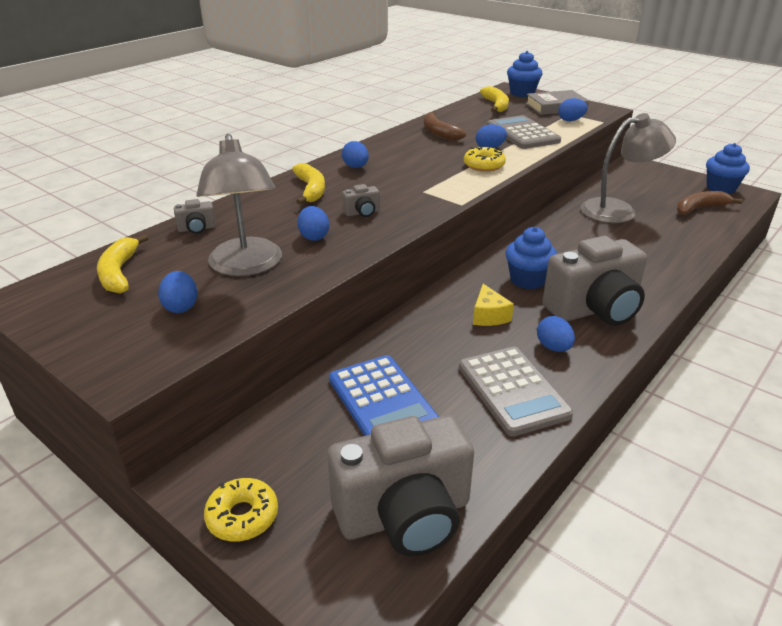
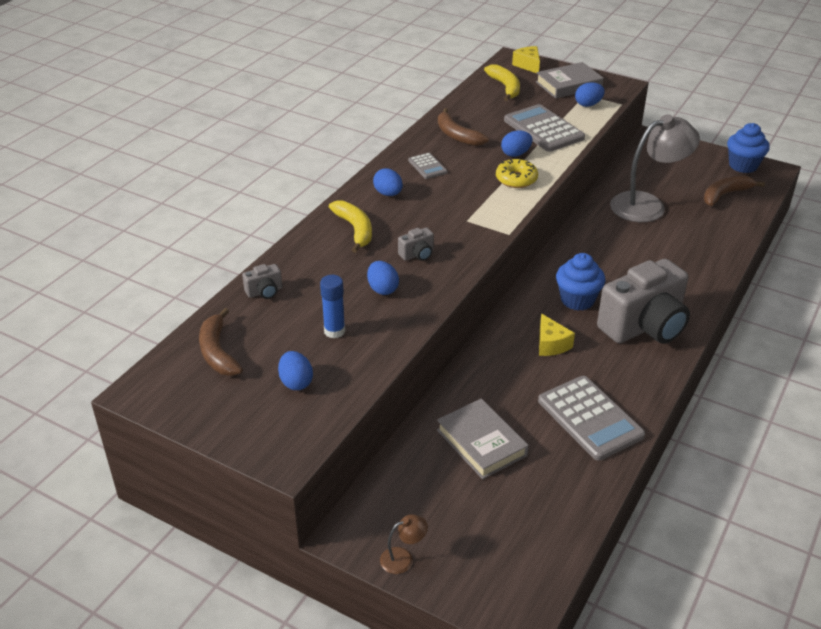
camera: 10 degrees left, 5 degrees up
yellow banana [97,234,148,294] -> brown banana [199,308,243,376]
grey lamp [196,134,282,276] -> blue glue stick [320,275,345,338]
yellow donut [204,478,278,542] -> brown lamp [380,514,428,574]
grey camera [327,415,474,556] -> none
blue calculator [329,355,439,436] -> grey book [437,399,529,479]
blue cupcake [507,51,542,97] -> yellow cheese [512,46,540,73]
blue egg [537,316,575,352] -> none
none -> grey calculator [408,153,447,179]

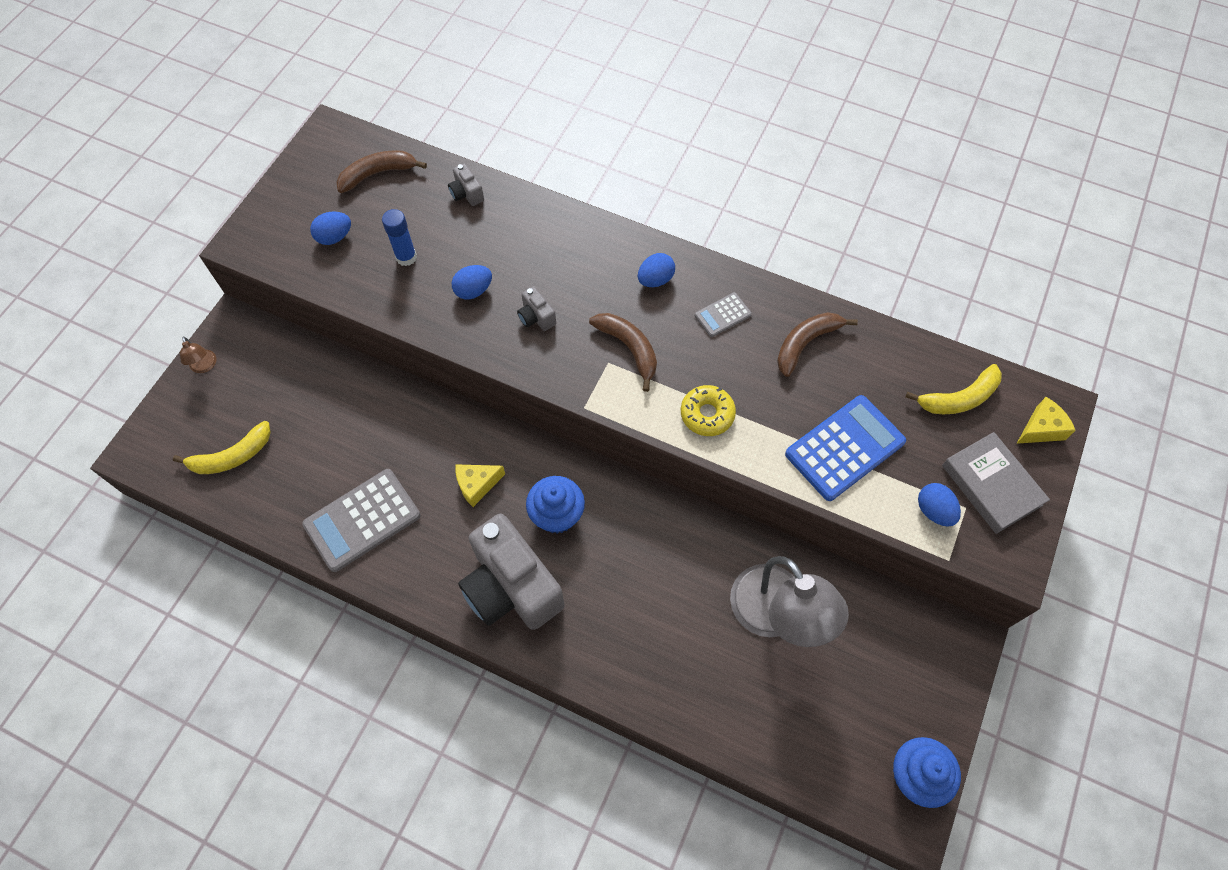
camera: 85 degrees right, 25 degrees up
yellow banana [329,201,372,253] -> yellow banana moved to [173,421,271,474]
grey book [437,399,529,479] -> none
blue egg [501,131,532,157] -> none
grey calculator [504,104,585,152] -> blue calculator [785,395,906,501]
brown banana [704,175,765,206] -> brown banana moved to [589,313,657,392]

